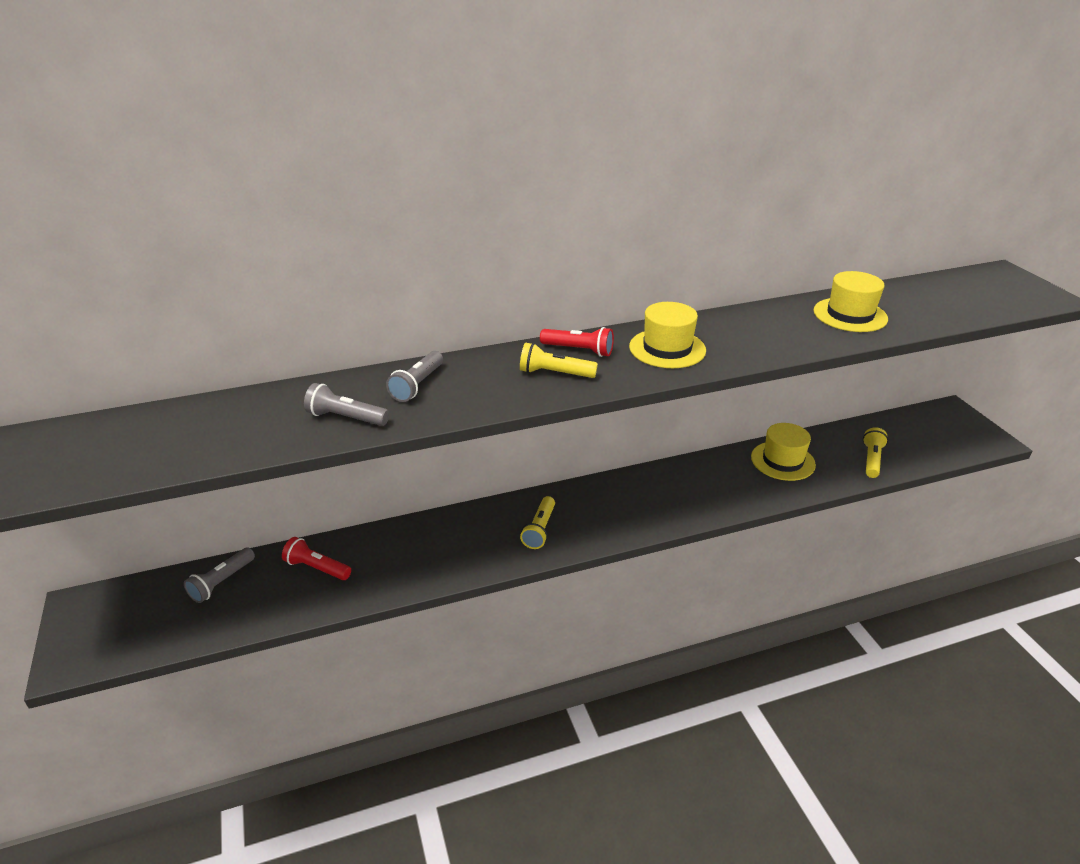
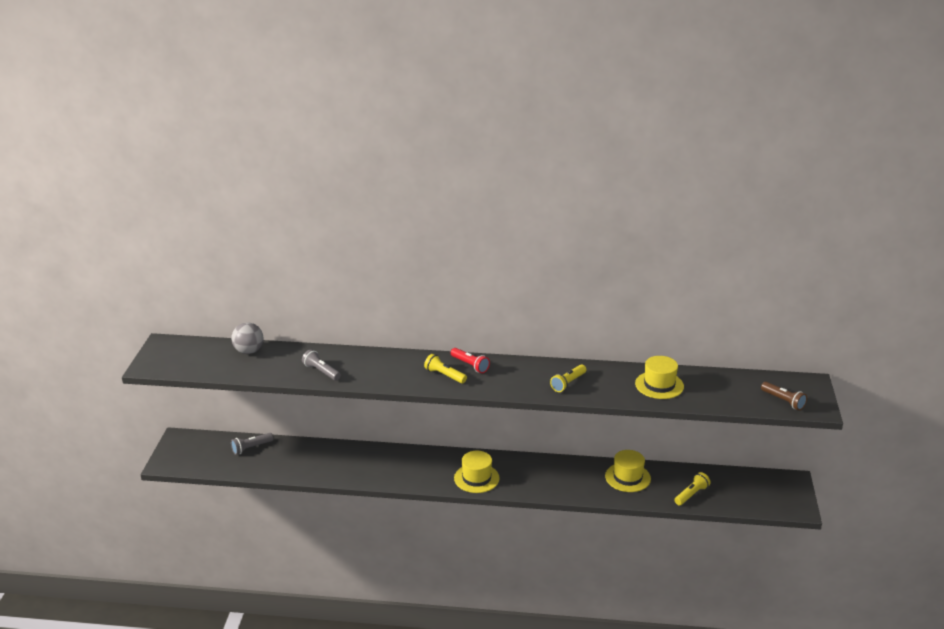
camera: 25 degrees right, 5 degrees down
red flashlight [282,537,351,580] -> none
grey flashlight [386,351,443,402] -> none
yellow flashlight [520,496,555,549] -> yellow flashlight moved to [550,364,586,392]
yellow hat [629,302,706,368] -> yellow hat moved to [454,451,500,493]
none -> grey ball [231,322,264,354]
none -> brown flashlight [761,382,807,410]

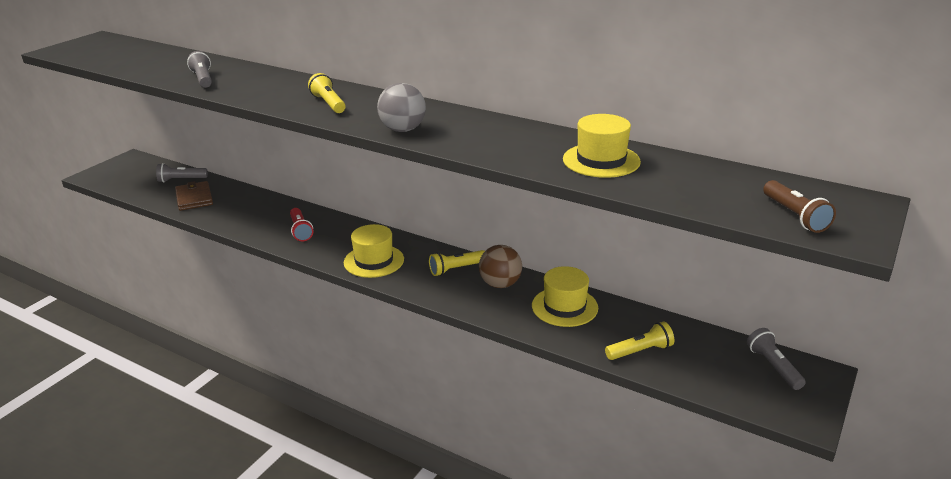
camera: 25 degrees right, 0 degrees up
grey ball [231,322,264,354] -> grey ball moved to [377,83,426,132]
red flashlight [451,348,490,373] -> red flashlight moved to [290,208,313,242]
yellow flashlight [550,364,586,392] -> yellow flashlight moved to [429,250,485,276]
none -> brown wallet [175,181,213,211]
none -> brown ball [479,245,522,288]
none -> grey flashlight [747,328,806,390]

